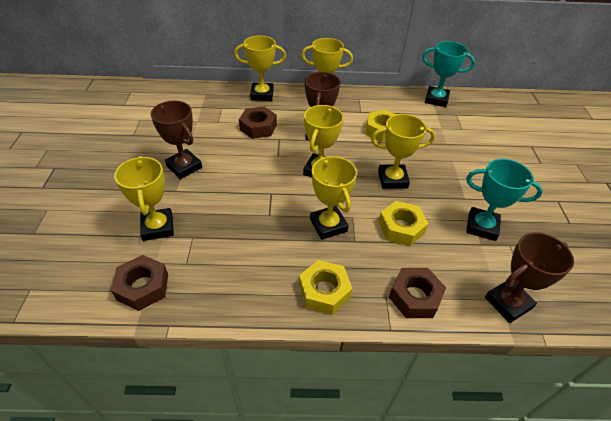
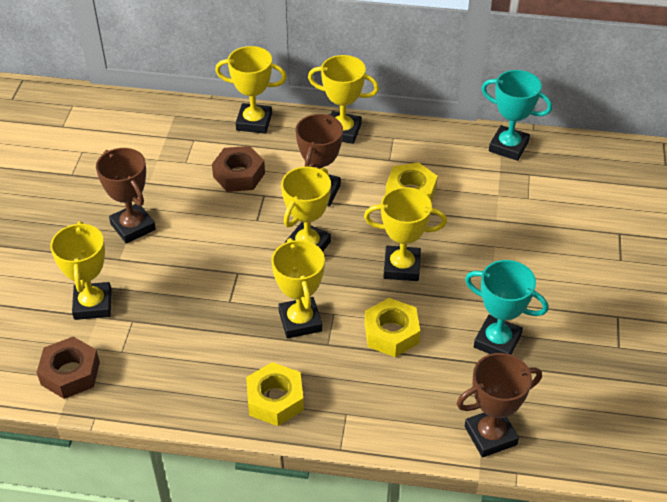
camera: 10 degrees right, 0 degrees up
brown nut [389,268,446,318] -> none

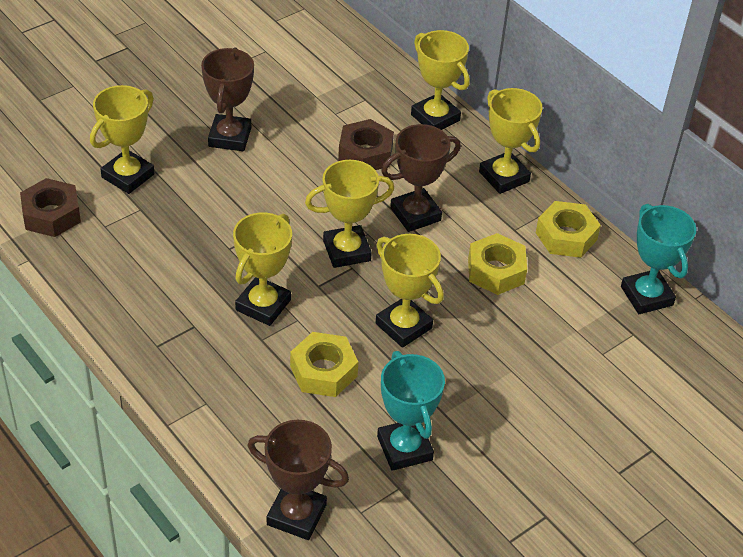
camera: 40 degrees right, 0 degrees up
yellow nut [246,362,304,426] -> yellow nut moved to [536,201,601,258]

